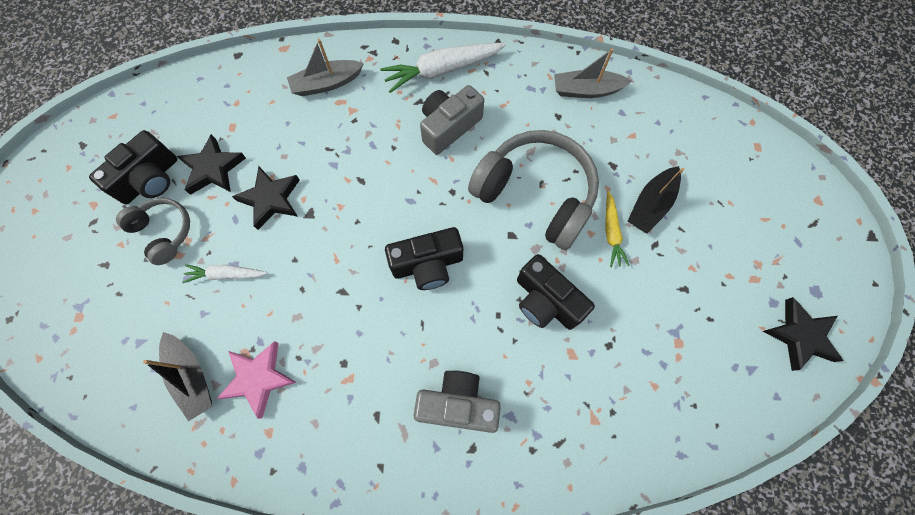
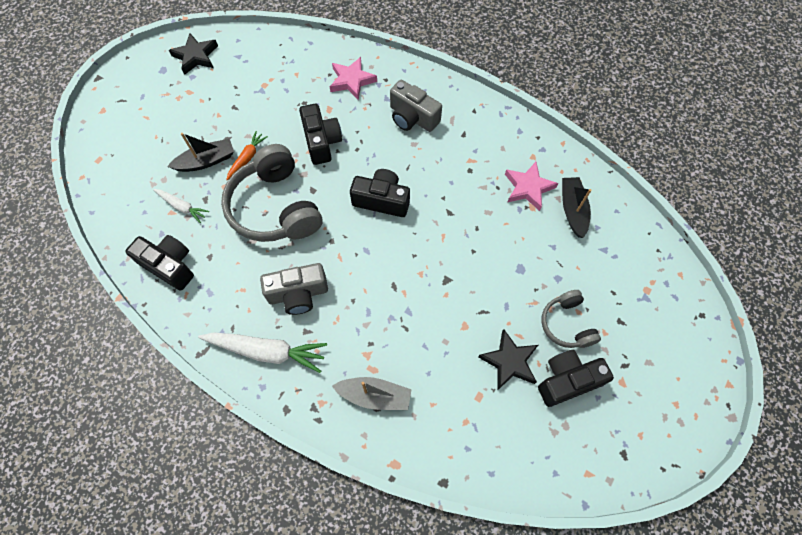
camera: 150 degrees left, 5 degrees down
white carrot [182,264,268,283] -> white carrot moved to [153,189,209,223]
black star [232,166,300,230] -> none
grey boat [554,48,632,98] -> black camera [125,235,194,291]
yellow carrot [605,191,630,267] -> orange carrot [226,131,268,180]
none -> pink star [330,57,377,100]

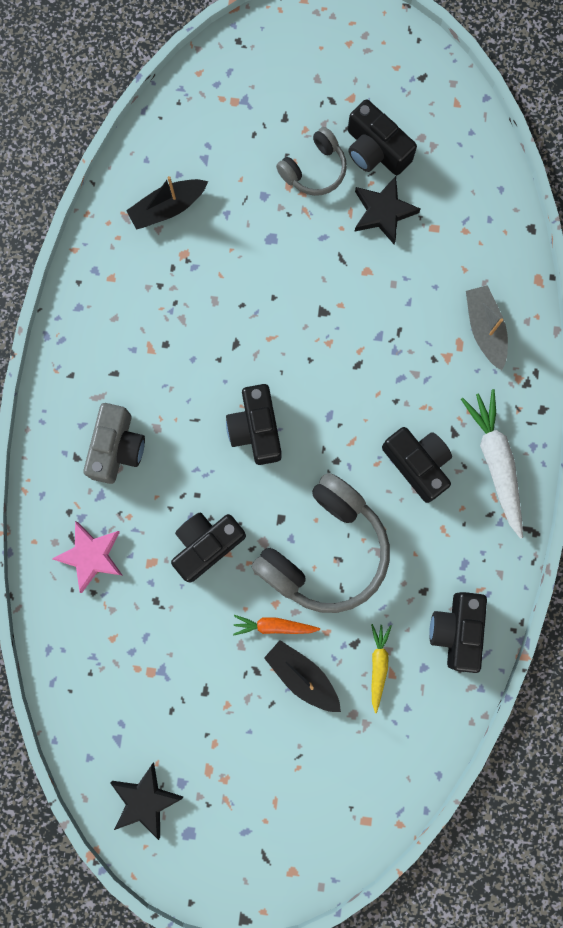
camera: 115 degrees left, 15 degrees up
white carrot [153,189,209,223] -> yellow carrot [371,624,391,713]
grey camera [260,263,328,315] -> black camera [382,427,452,503]
pink star [505,162,558,211] -> none

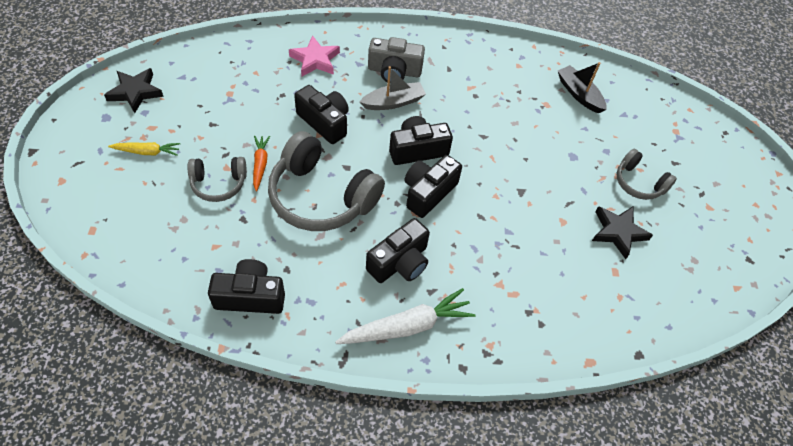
camera: 80 degrees right, 25 degrees down
black boat [264,640,341,712] -> grey headphones [187,157,247,202]
black camera [348,99,417,175] -> black camera moved to [405,155,462,218]
yellow carrot [371,624,391,713] -> yellow carrot moved to [108,142,180,156]
grey boat [466,285,508,370] -> grey boat moved to [360,66,426,110]

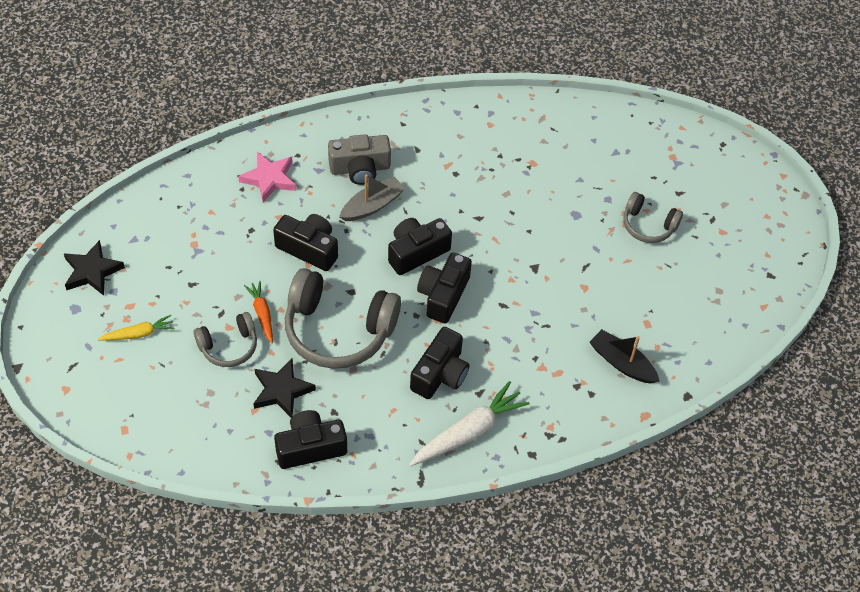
camera: 15 degrees left, 0 degrees up
black boat [558,62,607,113] -> black boat moved to [590,329,660,384]
black star [592,206,653,259] -> black star moved to [253,358,316,417]

